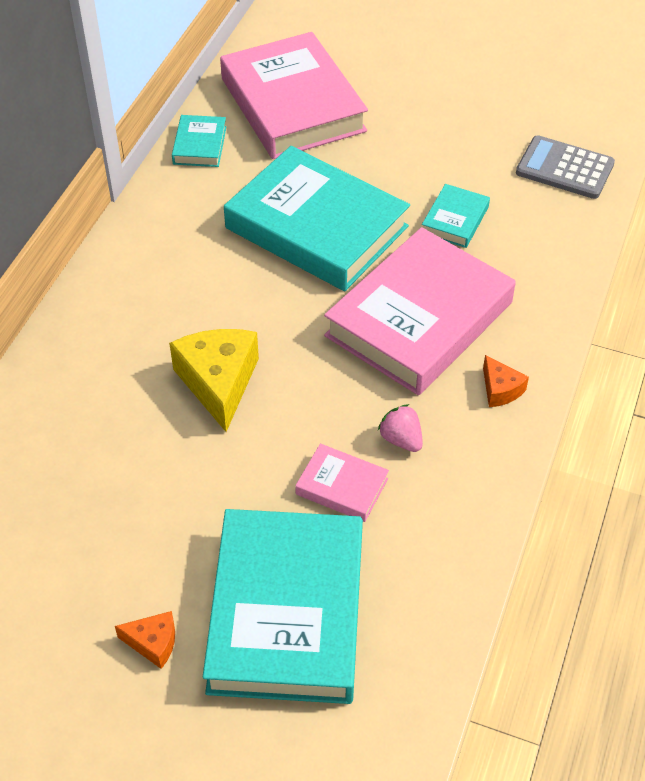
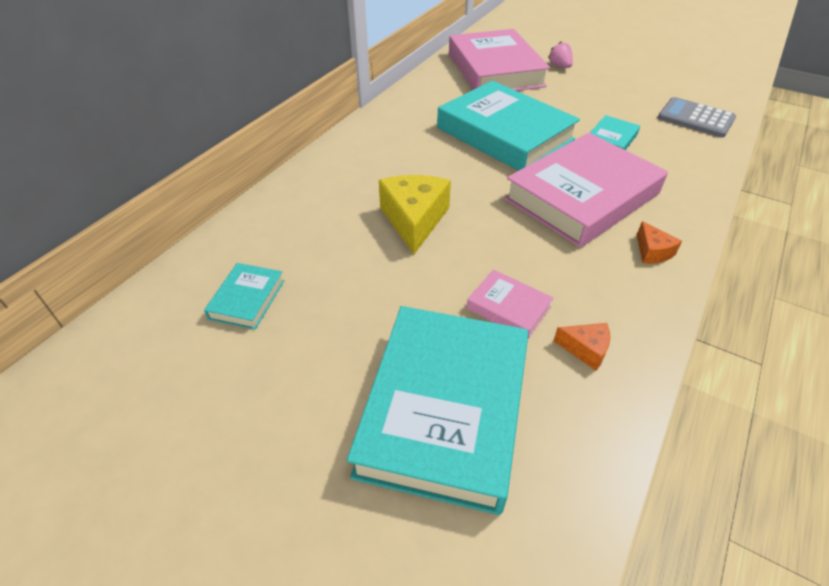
camera: 10 degrees right, 5 degrees down
orange cheese [115,611,175,669] -> orange cheese moved to [553,323,610,371]
turquoise book [172,115,227,167] -> turquoise book moved to [204,263,284,330]
pink strawberry [378,404,423,452] -> pink strawberry moved to [548,41,573,68]

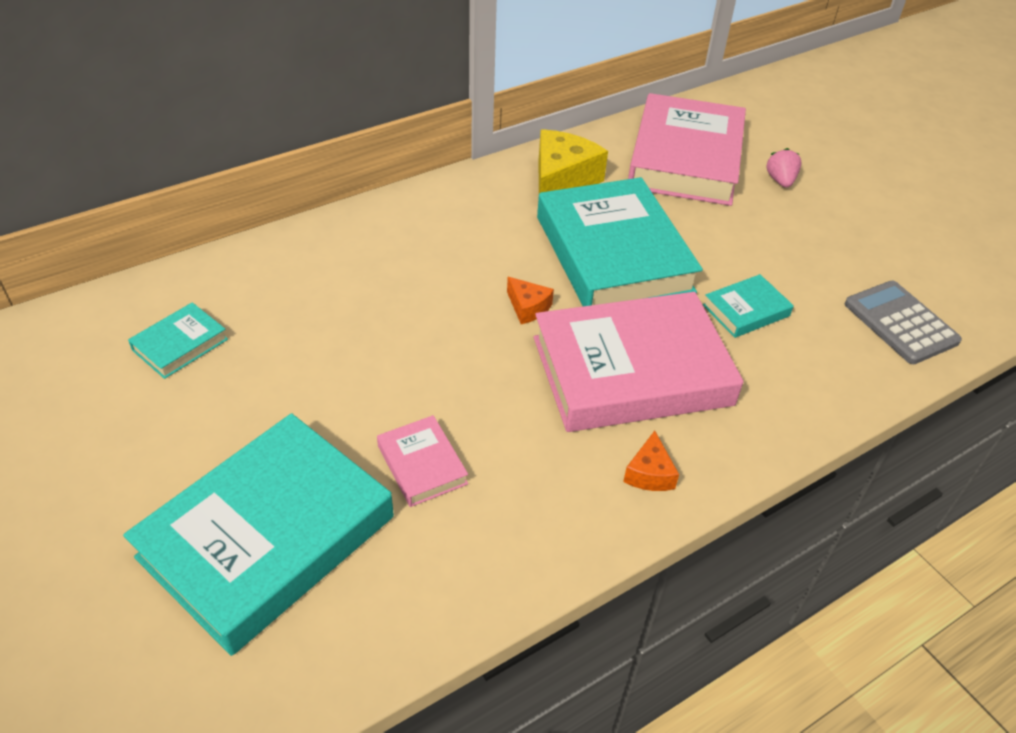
camera: 25 degrees right, 0 degrees up
yellow cheese [379,175,451,254] -> yellow cheese moved to [539,129,608,193]
orange cheese [553,323,610,371] -> orange cheese moved to [507,277,554,324]

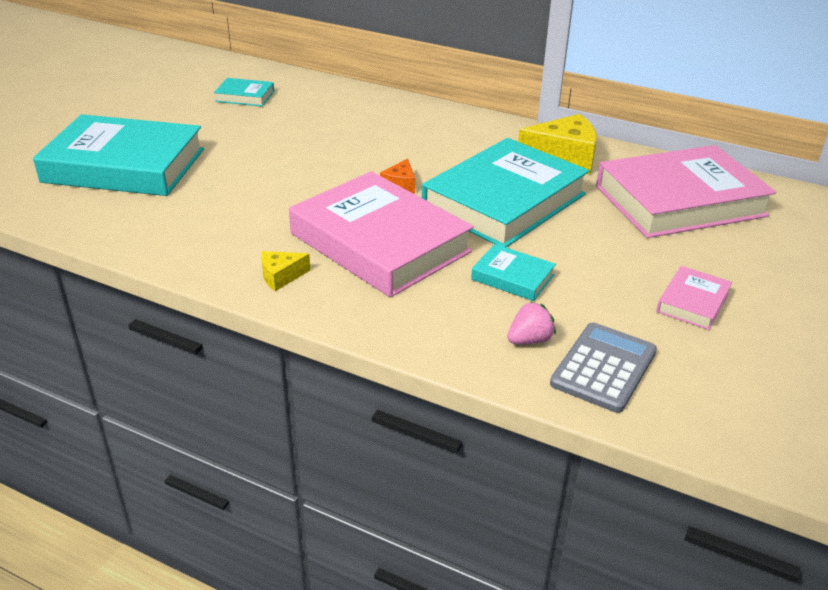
camera: 60 degrees right, 10 degrees down
pink book [377,415,468,507] -> pink book moved to [656,266,732,330]
orange cheese [623,431,679,491] -> yellow cheese [261,251,310,291]
pink strawberry [766,148,802,188] -> pink strawberry moved to [507,302,556,344]

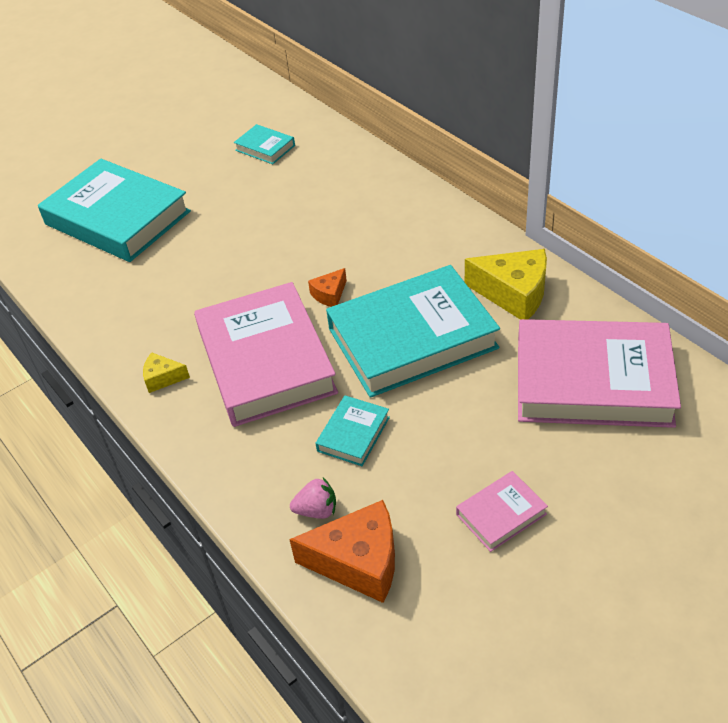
camera: 30 degrees right, 10 degrees up
turquoise book [471,244,556,301] -> turquoise book turned 60 degrees clockwise [316,395,390,466]
grey calculator [550,322,657,413] -> orange cheese [289,500,395,603]

